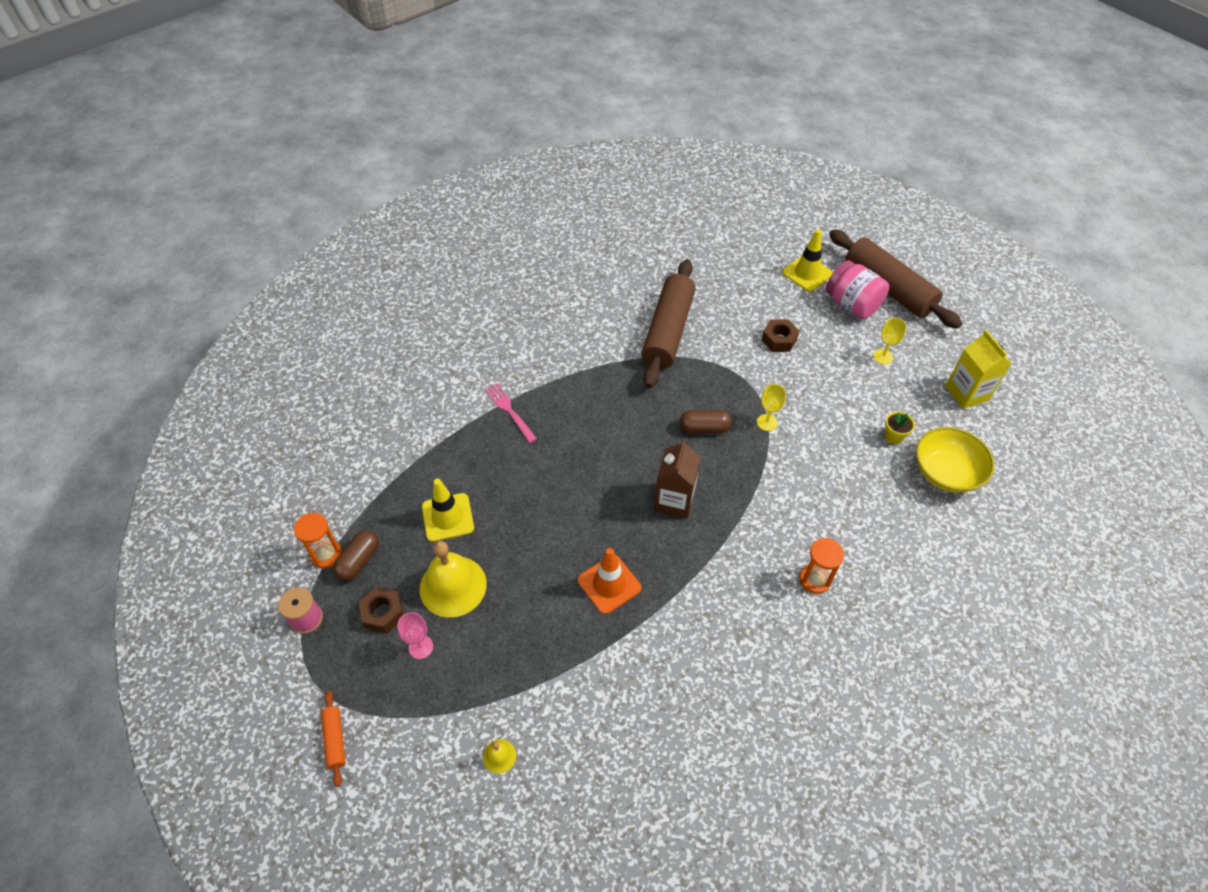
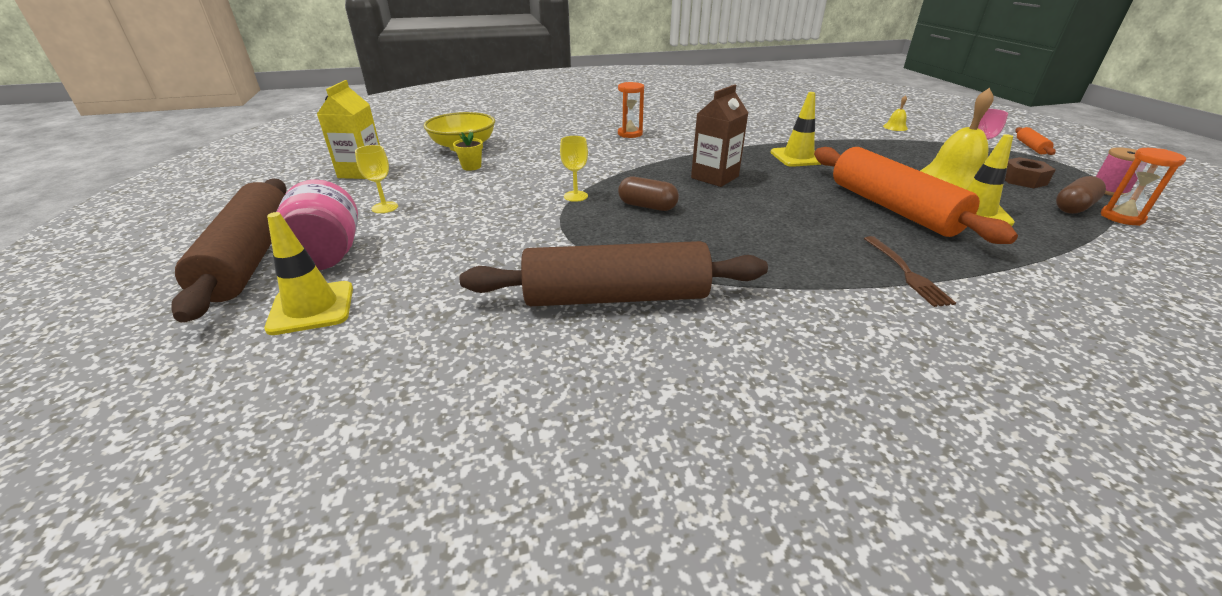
camera: 155 degrees left, 20 degrees down
pink fork [485,383,537,443] -> brown fork [864,236,956,307]
orange traffic cone [578,548,641,614] -> yellow traffic cone [770,92,822,167]
brown rolling pin [641,259,696,388] -> brown rolling pin turned 45 degrees clockwise [460,241,768,306]
brown nut [762,319,799,352] -> none
none -> orange rolling pin [814,147,1018,244]

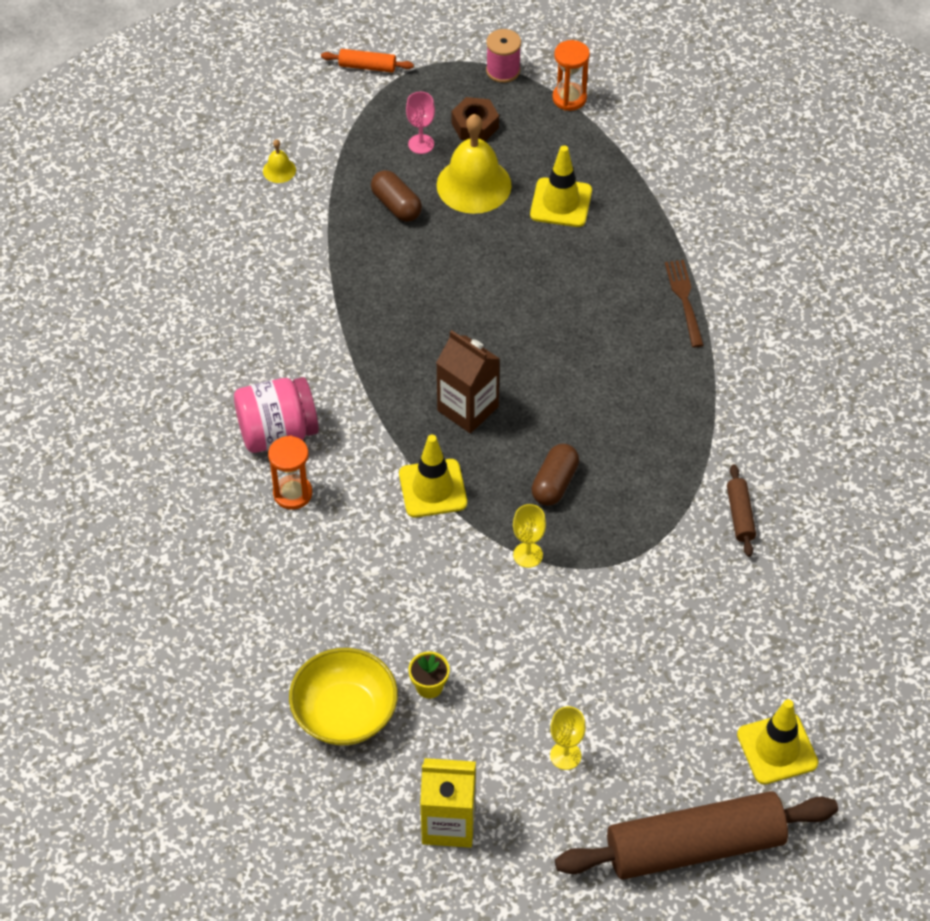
camera: 90 degrees left, 20 degrees up
pink jar [276,179,358,270] -> pink jar moved to [234,377,319,453]
brown rolling pin [460,241,768,306] -> brown rolling pin [727,464,756,557], size x0.41
yellow traffic cone [770,92,822,167] -> yellow traffic cone moved to [399,435,467,518]
orange rolling pin [814,147,1018,244] -> none
brown fork [864,236,956,307] -> brown fork turned 90 degrees counterclockwise [665,260,704,347]
brown capsule [1056,176,1106,214] -> brown capsule moved to [371,170,422,222]

